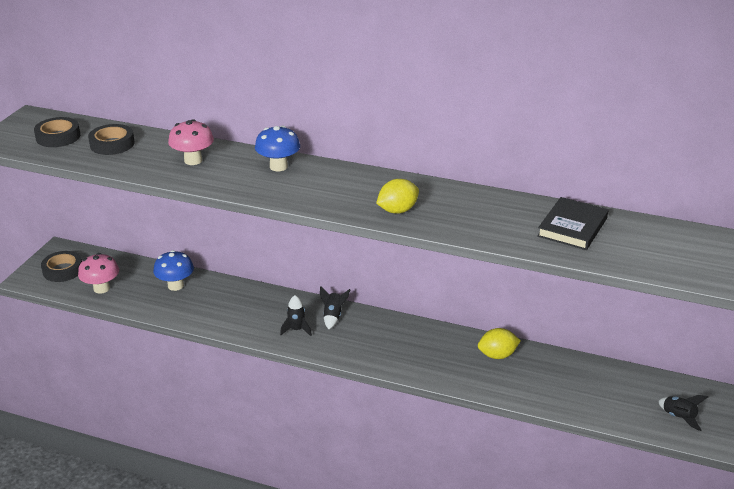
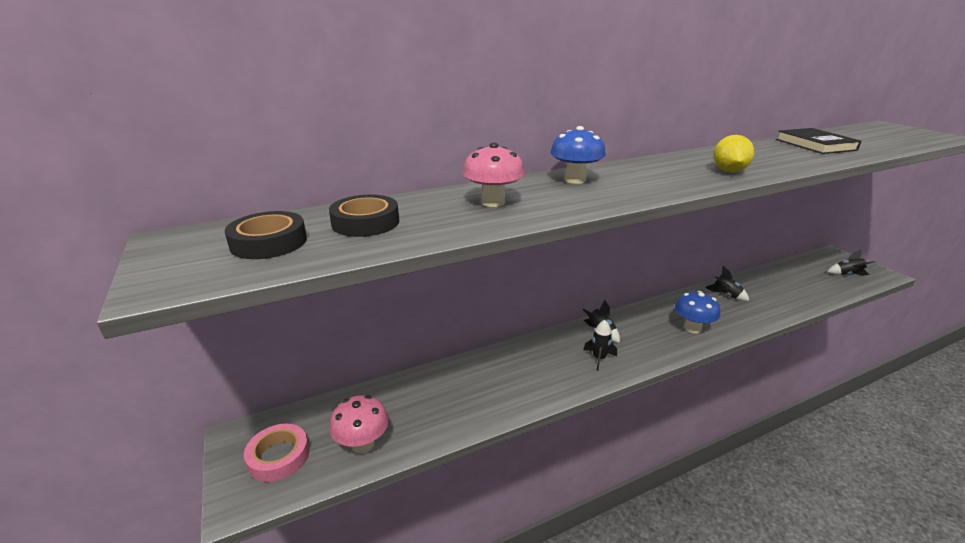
camera: 45 degrees left, 5 degrees down
black tape [41,251,82,282] -> pink tape [244,424,309,482]
blue mushroom [153,250,194,291] -> blue mushroom moved to [675,291,720,333]
yellow lemon [478,328,521,359] -> black rocket [705,266,749,301]

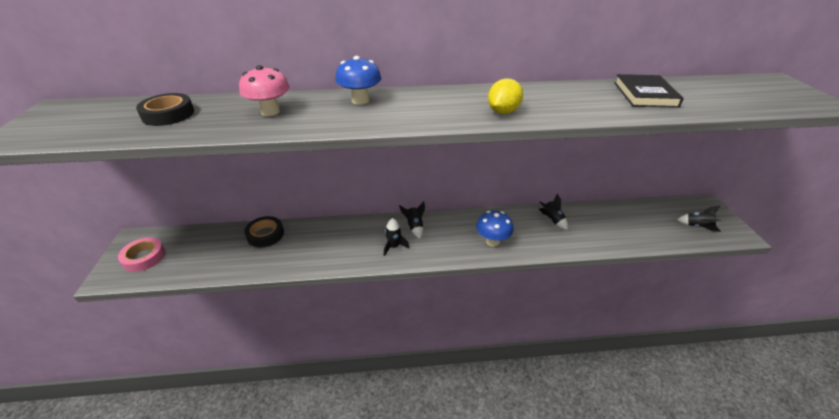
camera: 20 degrees right, 10 degrees up
black tape [224,211,307,259] -> black tape moved to [244,216,284,247]
pink mushroom [330,395,389,453] -> none

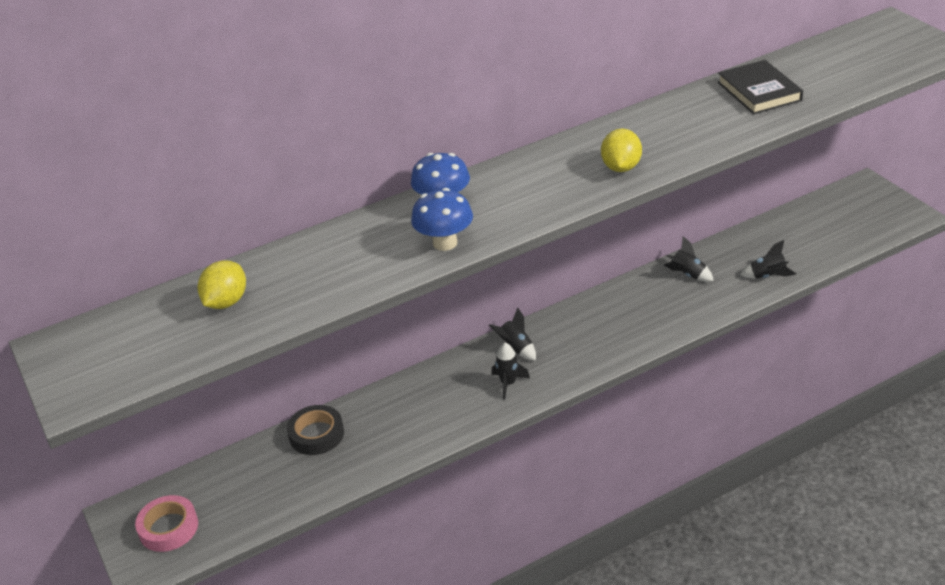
camera: 20 degrees left, 0 degrees up
black tape [136,93,194,126] -> yellow lemon [198,260,246,309]
pink mushroom [239,65,290,116] -> none
blue mushroom [476,211,514,247] -> blue mushroom moved to [411,188,473,251]
black rocket [677,206,721,232] -> black rocket moved to [740,240,796,279]

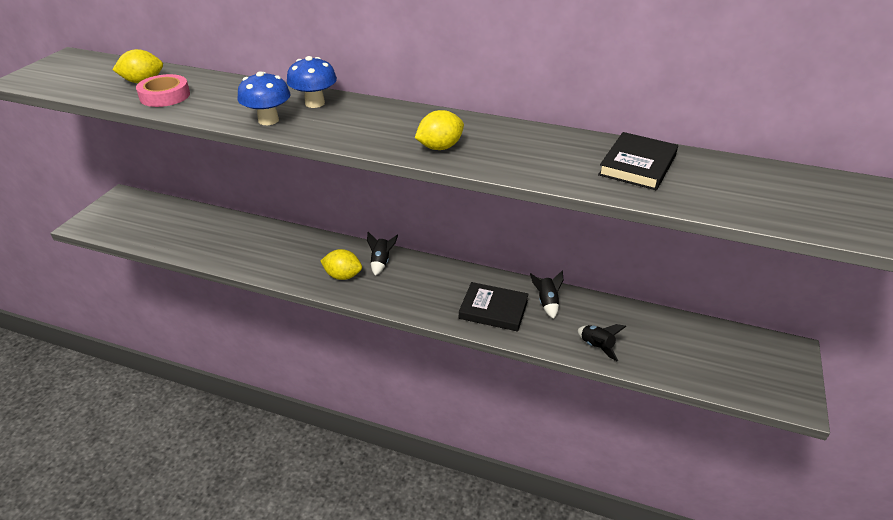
camera: 45 degrees right, 0 degrees up
pink tape [135,495,198,552] -> pink tape moved to [136,74,190,107]
black tape [287,405,344,455] -> none
black rocket [492,343,530,399] -> yellow lemon [320,249,362,280]
none -> black book [459,282,529,332]

